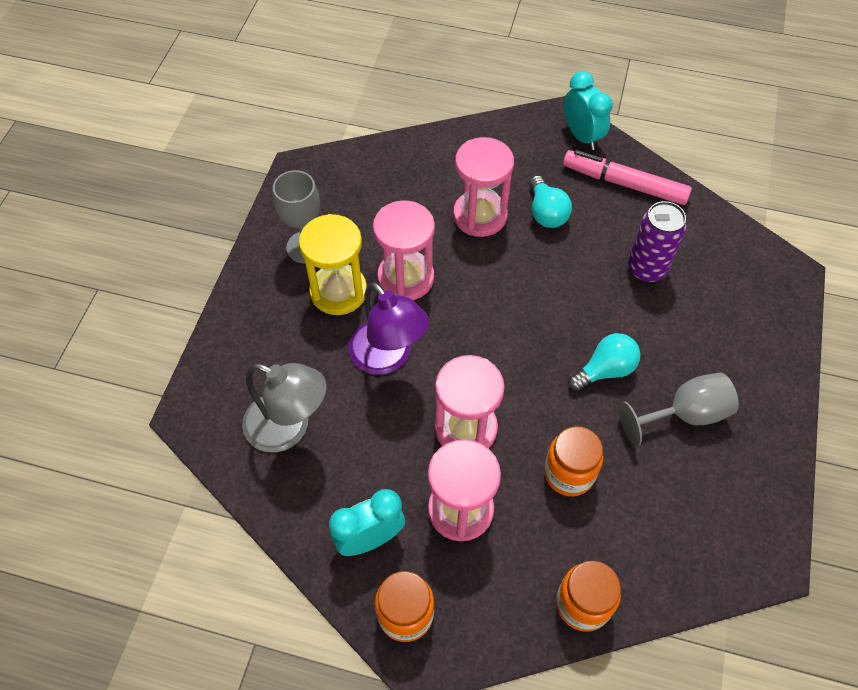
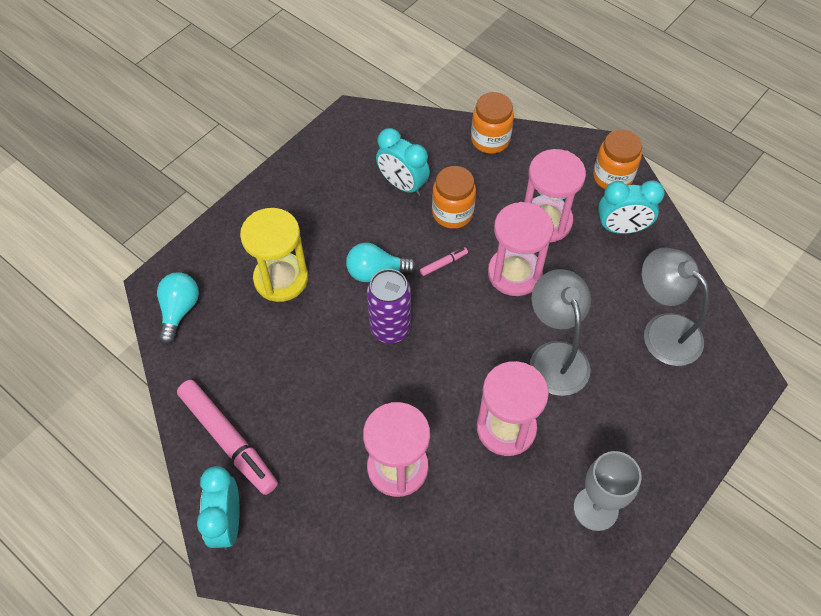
camera: 155 degrees left, 0 degrees up
yellow hourglass [299,214,367,315] -> yellow hourglass moved to [240,208,308,302]
purple lamp [348,282,429,375] -> grey lamp [530,269,591,396]
turquoise light bulb [529,175,572,228] -> turquoise light bulb moved to [157,272,199,344]
grey goblet [619,372,739,446] -> none
purple can [628,201,687,282] -> purple can moved to [367,269,411,343]
none -> turquoise clock [376,128,430,196]
none -> pink marker [420,247,468,276]

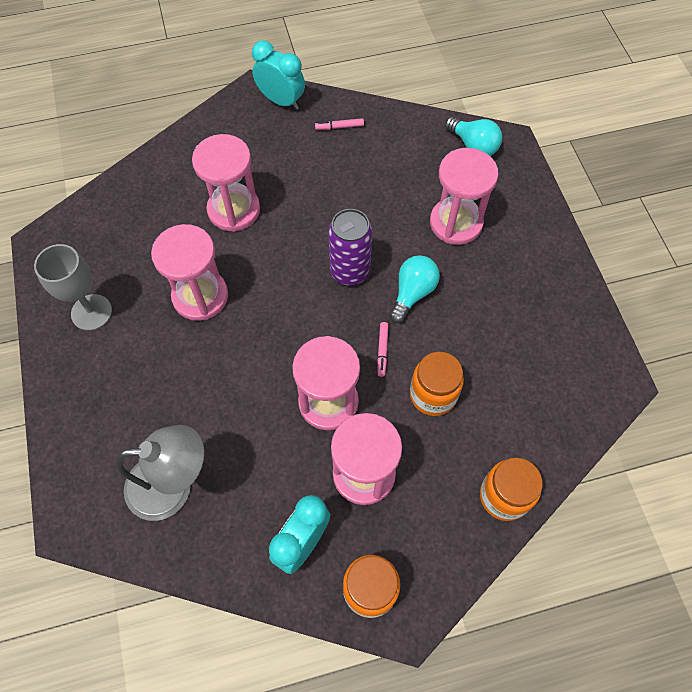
camera: 125 degrees right, 5 degrees up
pink marker [177,380,278,495] -> pink marker [315,118,364,130], size x0.41
yellow hourglass [240,208,308,302] -> pink hourglass [430,148,498,245]
turquoise clock [376,128,430,196] -> none
grey lamp [530,269,591,396] -> none

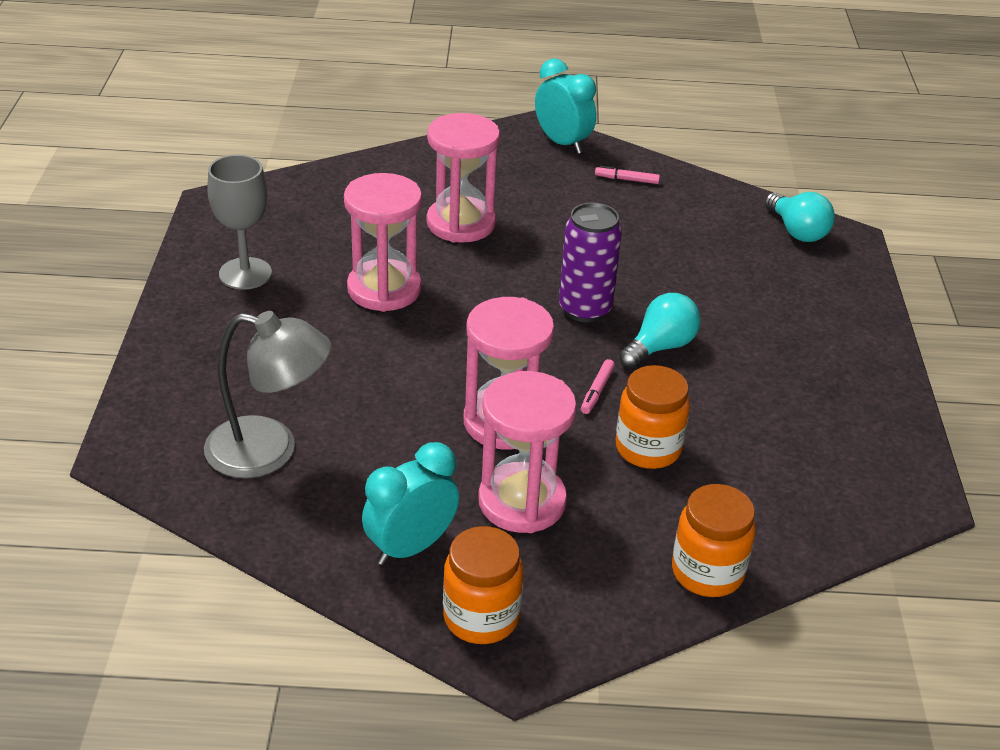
camera: 15 degrees right, 25 degrees down
pink hourglass [430,148,498,245] -> none

